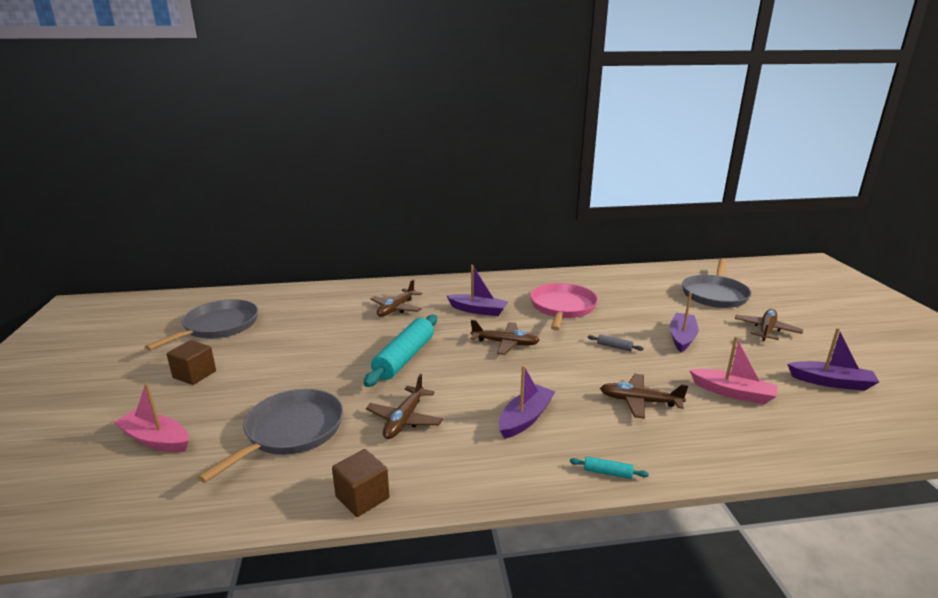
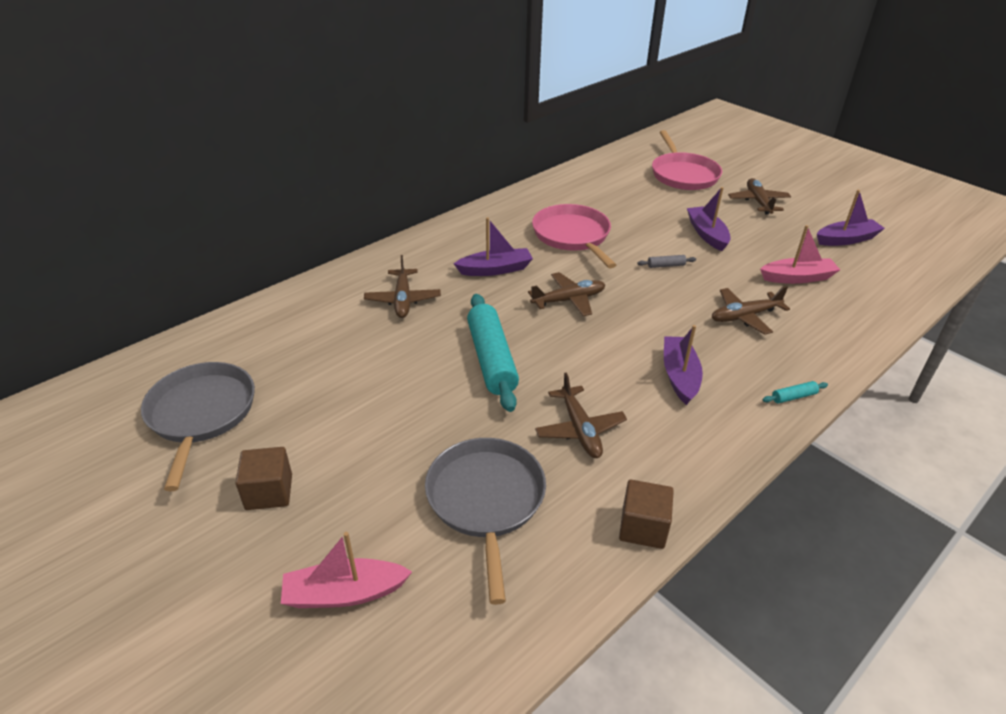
camera: 35 degrees left, 15 degrees up
grey pan [682,258,752,308] -> pink pan [652,130,722,190]

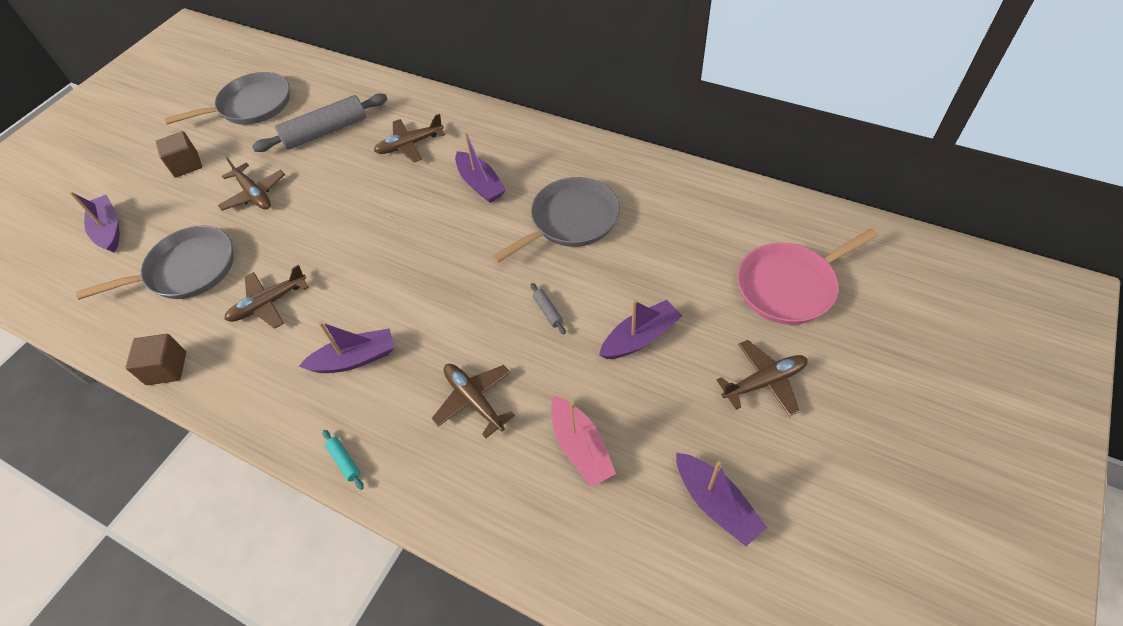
camera: 75 degrees right, 15 degrees up
pink boat [281,532,412,608] -> purple boat [69,191,120,253]
turquoise rolling pin [467,294,519,412] -> none
brown plane [528,272,605,316] -> brown plane moved to [218,157,285,211]
pink pan [532,204,616,268] -> grey pan [492,177,620,263]
none -> grey rolling pin [252,93,387,152]

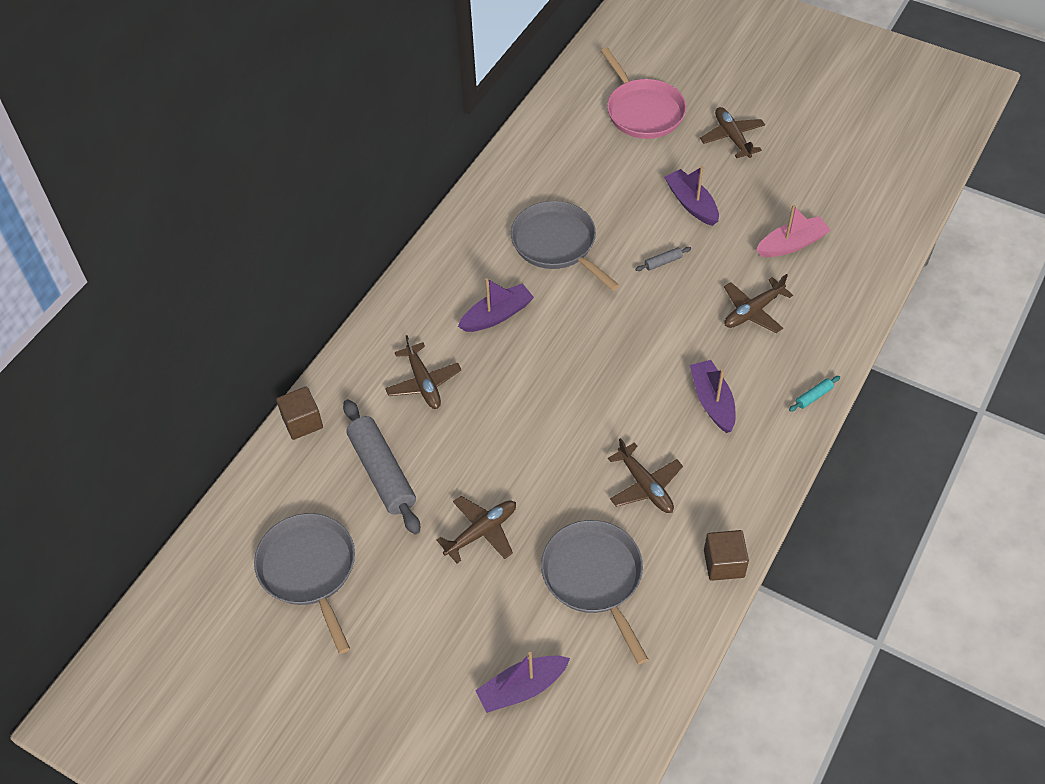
camera: 90 degrees left, 0 degrees up
brown cube [156,131,202,178] -> brown cube moved to [276,386,323,440]
purple boat [676,453,767,547] -> none

